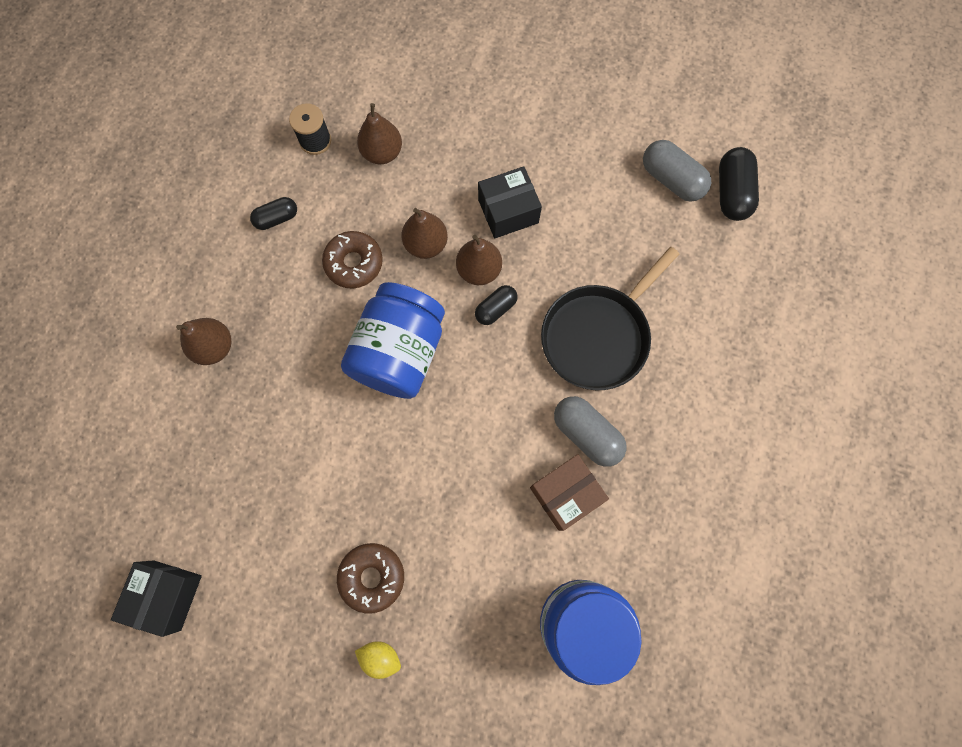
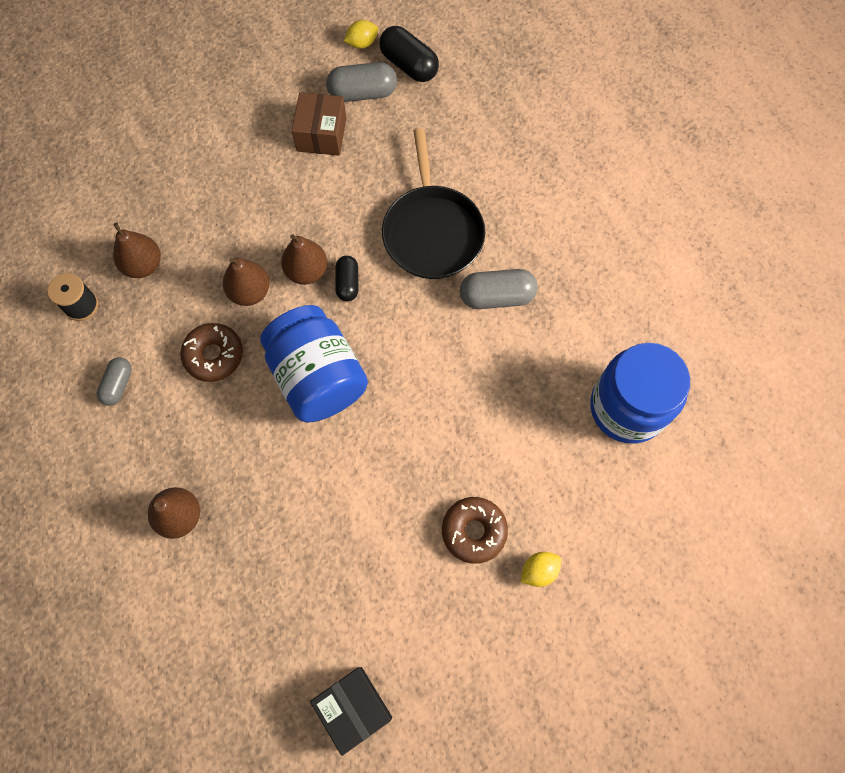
camera: 50 degrees left, 5 degrees down
black capsule [250,197,297,230] -> grey capsule [96,357,132,406]
black box [478,166,542,238] -> none
brown box [530,454,609,531] -> brown box moved to [292,92,346,156]
none -> yellow lemon [344,20,378,49]

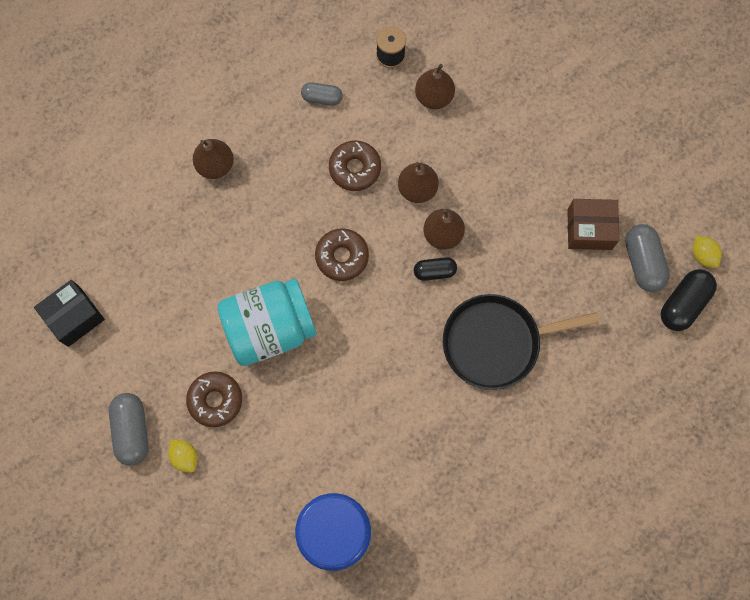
camera: 85 degrees right, 5 degrees up
blue jar [260,305,368,423] -> brown donut [315,228,369,281]
grey capsule [460,269,538,309] -> grey capsule moved to [109,393,149,466]
none -> turquoise jar [218,278,317,366]

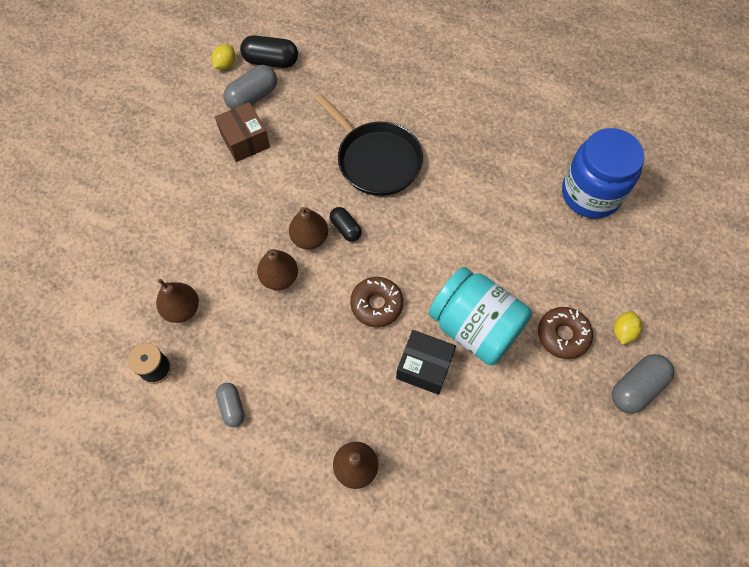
camera: 120 degrees left, 10 degrees down
black box [34,280,105,347] -> black box moved to [396,330,456,395]
brown donut [329,141,381,191] -> none

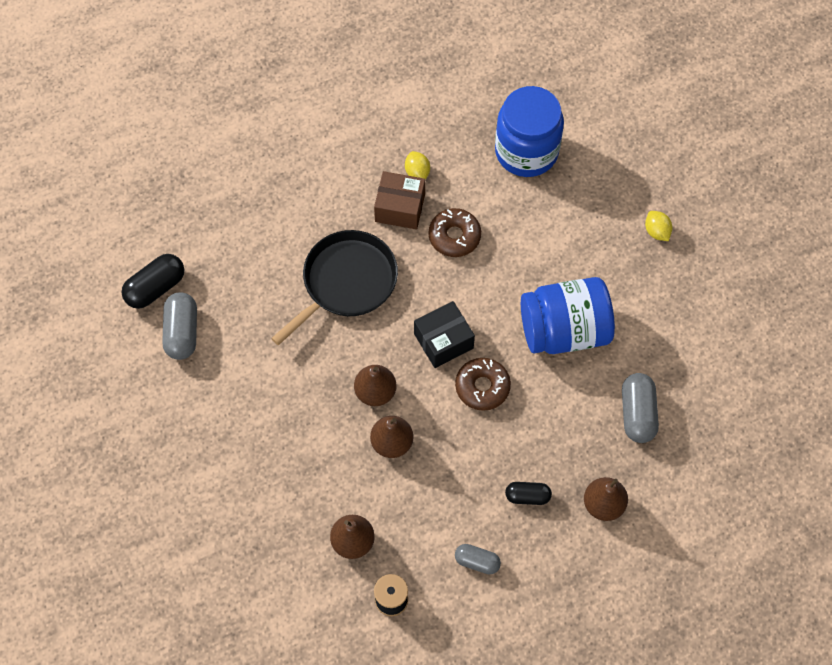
camera: 50 degrees left, 0 degrees up
yellow lemon [212,45,235,69] -> yellow lemon moved to [405,151,430,180]
brown box [215,102,270,162] -> brown box moved to [374,171,425,229]
black pan [315,94,423,196] -> black pan turned 45 degrees counterclockwise [271,230,398,345]
black capsule [330,207,362,242] -> black capsule moved to [505,482,552,505]
black box [396,330,456,395] -> black box moved to [414,301,475,368]
turquoise jar [429,267,532,365] -> blue jar [521,277,615,354]
brown donut [538,307,593,359] -> brown donut moved to [429,208,481,257]
grey capsule [612,354,674,414] -> grey capsule moved to [622,373,659,443]

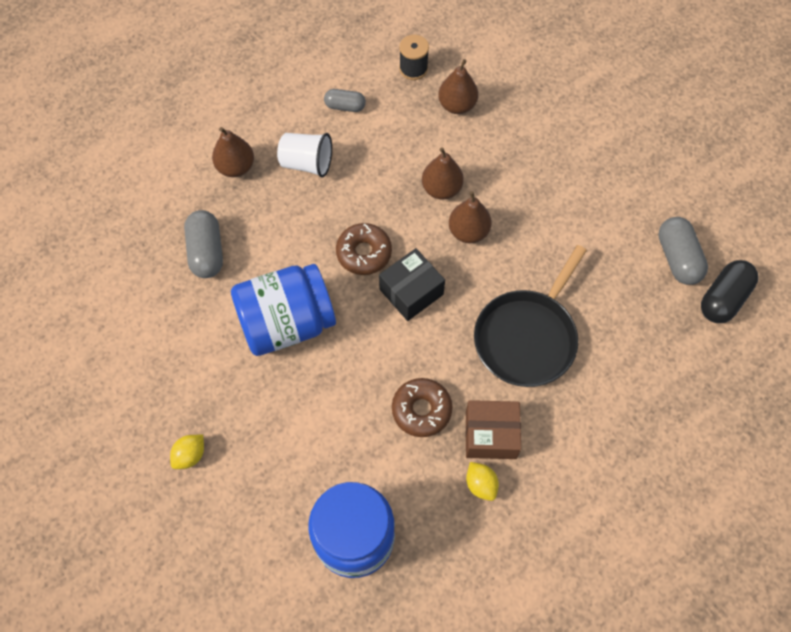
camera: 170 degrees right, 0 degrees up
black capsule [505,482,552,505] -> white cup [277,133,332,178]
yellow lemon [645,211,673,241] -> yellow lemon turned 75 degrees clockwise [170,435,204,469]

